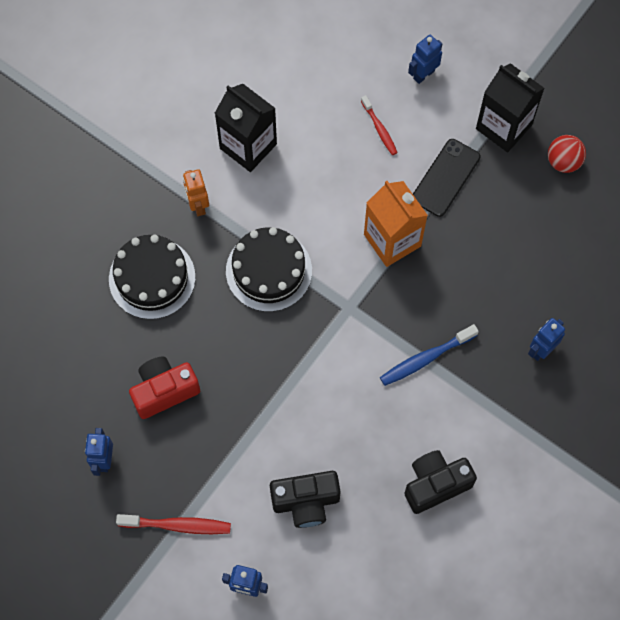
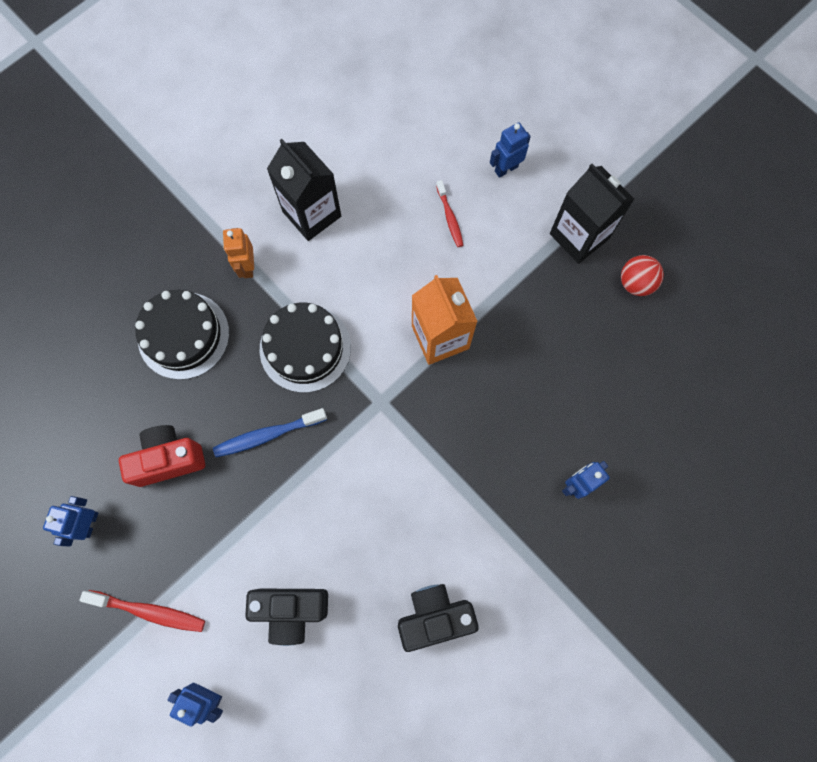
camera: 10 degrees right, 5 degrees up
blue toothbrush [380,324,479,386] -> blue toothbrush moved to [213,408,327,457]
black phone [413,139,480,217] -> none

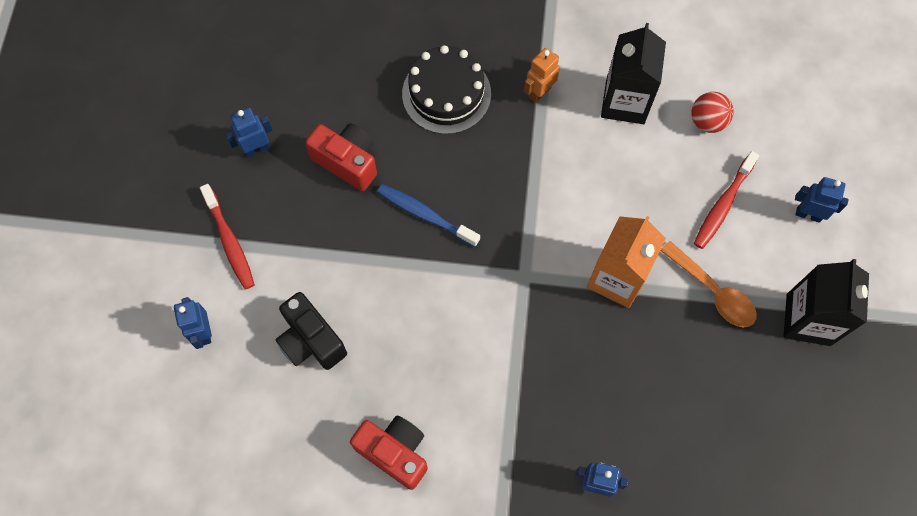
camera: 50 degrees right, 5 degrees down
black cake [259,303,351,393] -> none
black camera [398,584,479,652] -> red camera [350,415,428,490]
red toothbrush [436,180,463,247] -> red toothbrush [694,151,759,249], size x1.51
red ball [621,255,664,296] -> red ball moved to [691,92,734,133]
none -> orange spoon [660,241,757,327]

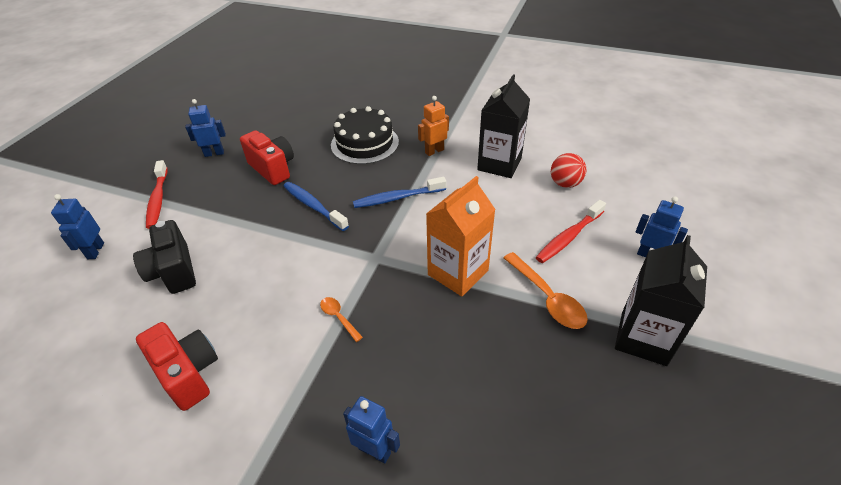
camera: 15 degrees right, 25 degrees down
none -> orange spoon [320,297,363,342]
none -> blue toothbrush [353,177,446,208]

